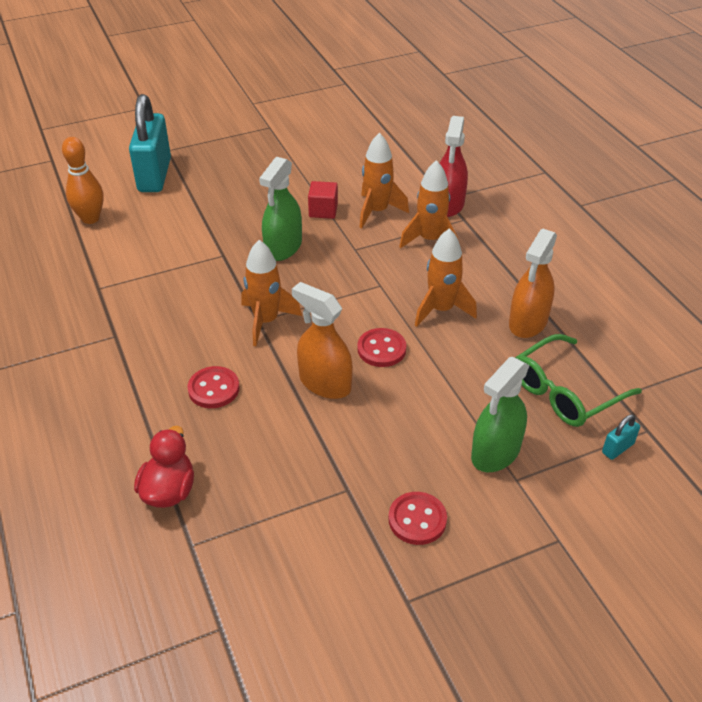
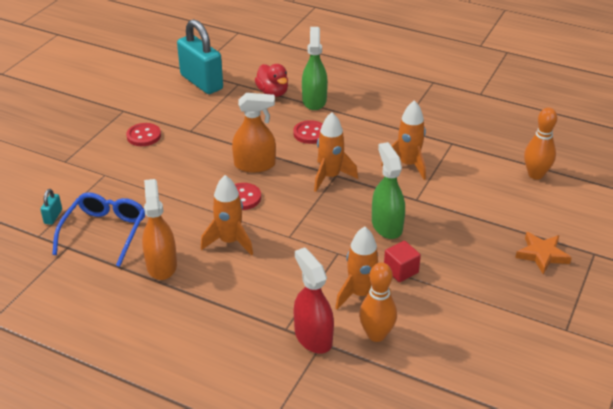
camera: 140 degrees right, 5 degrees down
turquoise padlock [129,94,171,192] -> turquoise padlock moved to [177,19,223,94]
orange rocket [399,160,458,248] -> orange rocket moved to [381,100,426,180]
green spray bottle [471,357,530,472] -> green spray bottle moved to [302,27,328,110]
green glasses [515,334,642,427] -> blue glasses [52,192,145,267]
none -> orange bowling pin [359,262,397,342]
none -> orange star [515,232,572,274]

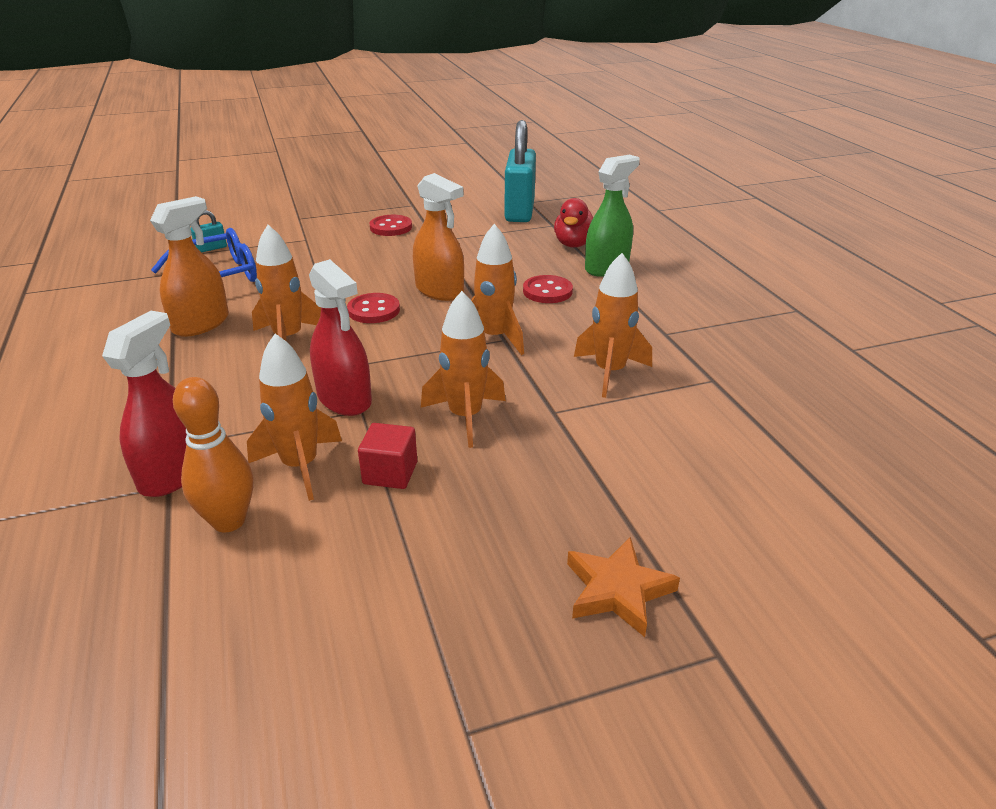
camera: 45 degrees right, 5 degrees down
green spray bottle [372,142,405,239] -> orange rocket [421,291,506,448]
orange bowling pin [524,107,557,179] -> none
none -> red spray bottle [309,259,372,416]

